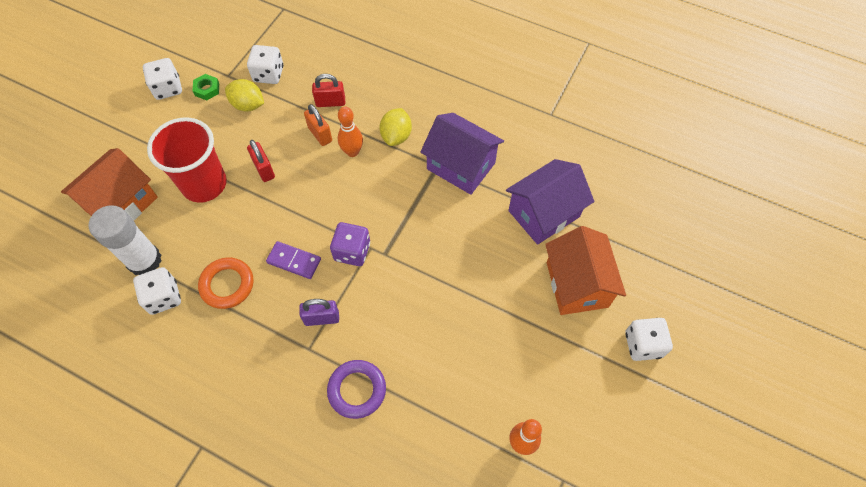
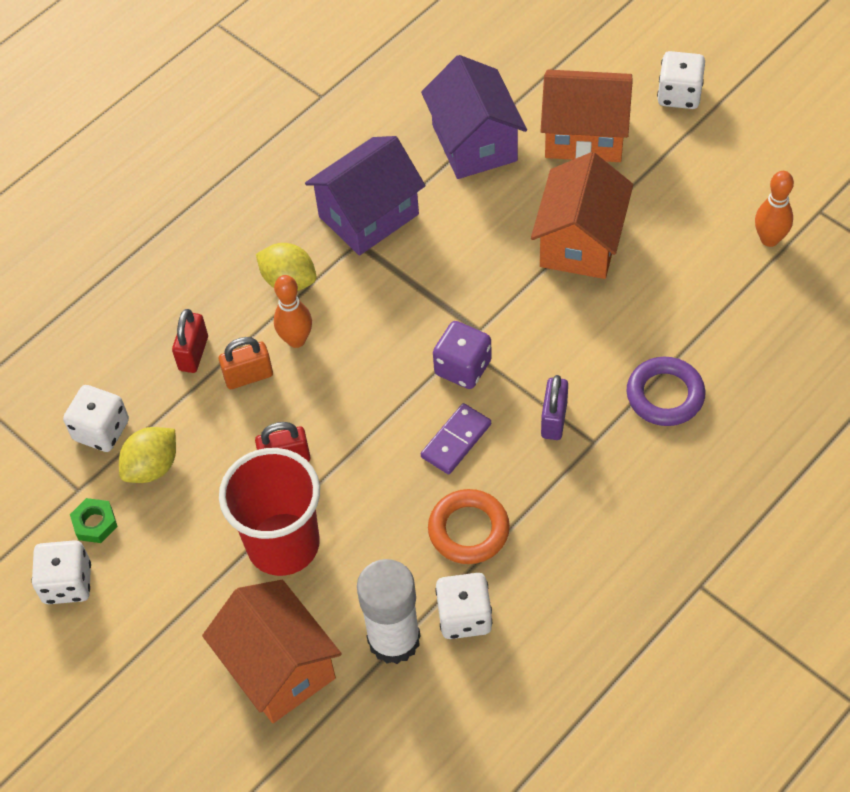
camera: 70 degrees left, 5 degrees down
none -> orange house [531,152,633,279]

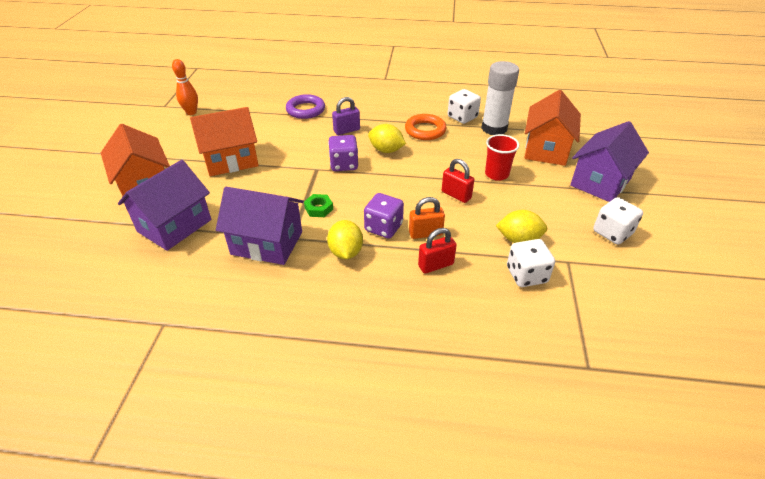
camera: 130 degrees left, 15 degrees down
green nut [70,498,118,543] -> green nut moved to [304,194,333,217]
orange padlock [219,337,273,389] -> orange padlock turned 45 degrees counterclockwise [409,197,445,239]
red cup [219,448,320,576] -> red cup [485,134,519,181], size x0.57
orange bowling pin [274,275,312,348] -> purple dice [364,193,404,239]
purple domino [421,403,491,474] -> yellow lemon [368,124,406,153]
white dice [657,51,705,109] -> none
none -> purple house [570,121,649,202]

